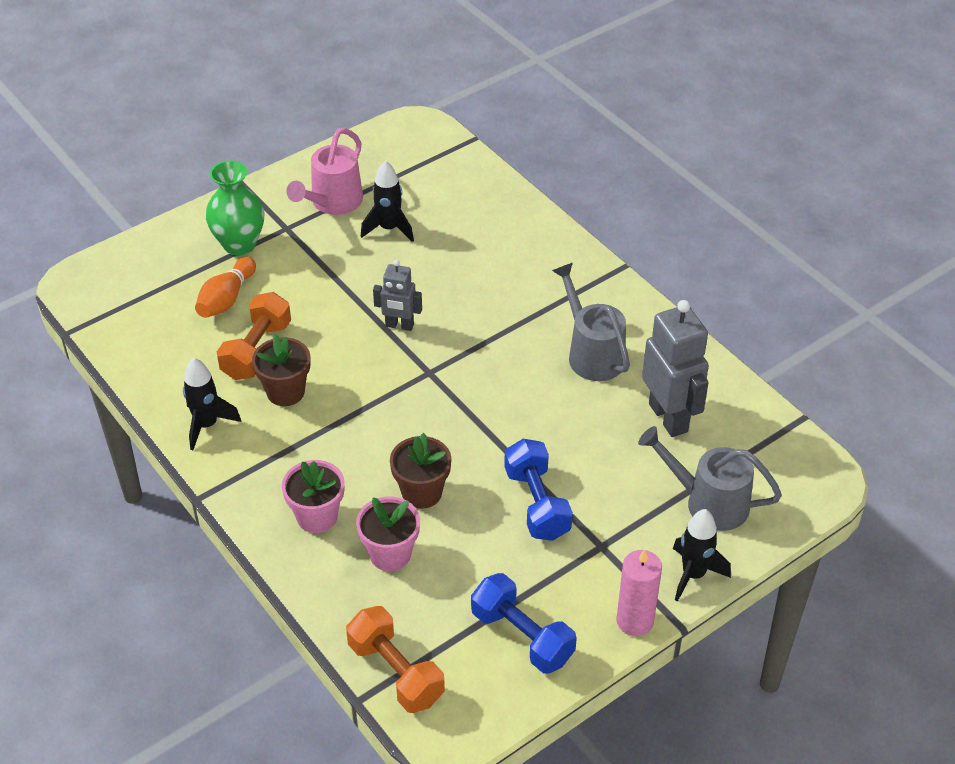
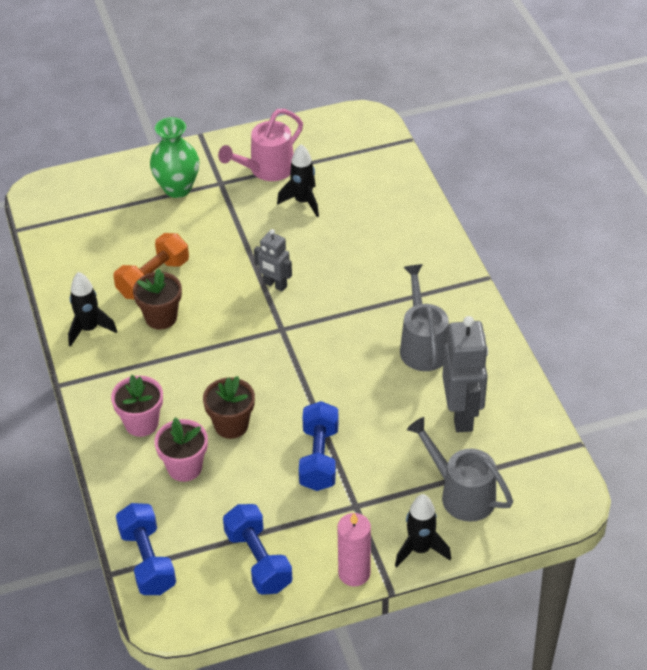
camera: 20 degrees right, 0 degrees up
orange bowling pin [195,257,256,318] -> none
orange dumbbell [346,606,445,713] -> blue dumbbell [116,503,176,595]

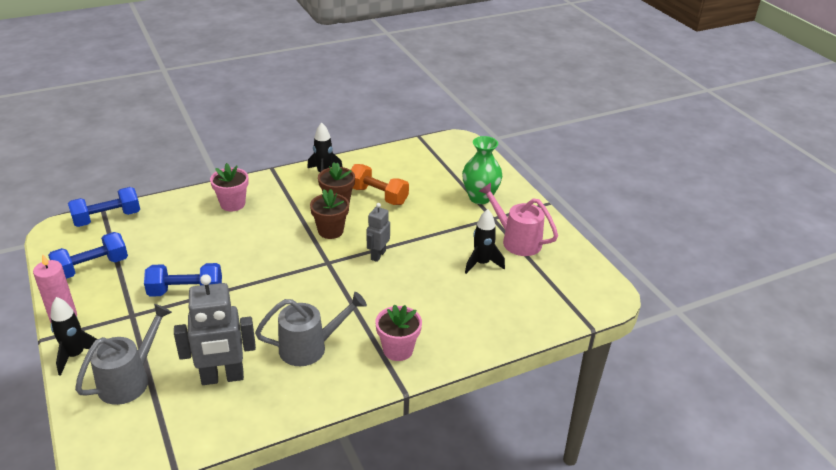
camera: 80 degrees right, 10 degrees down
pink flower pot [154,417,208,482] -> pink flower pot moved to [375,305,422,361]
brown flower pot [203,376,255,439] -> brown flower pot moved to [310,189,349,239]

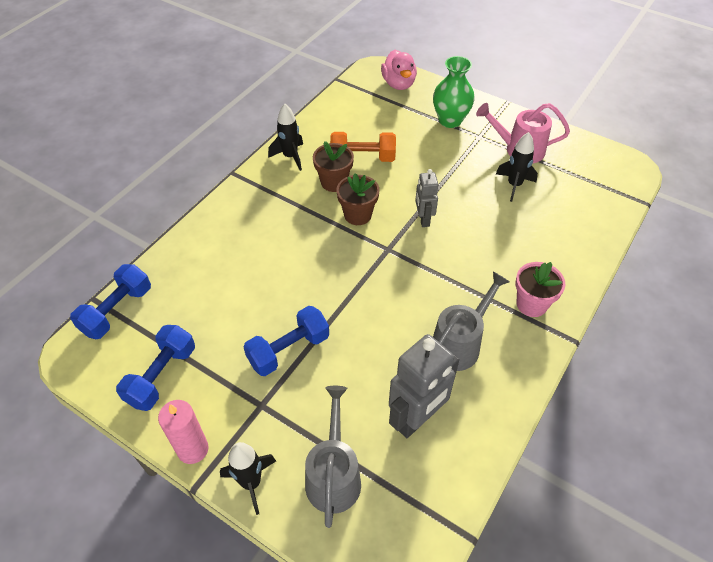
camera: 30 degrees left, 15 degrees up
pink flower pot [210,163,249,211] -> none
none -> pink duck [381,50,417,90]

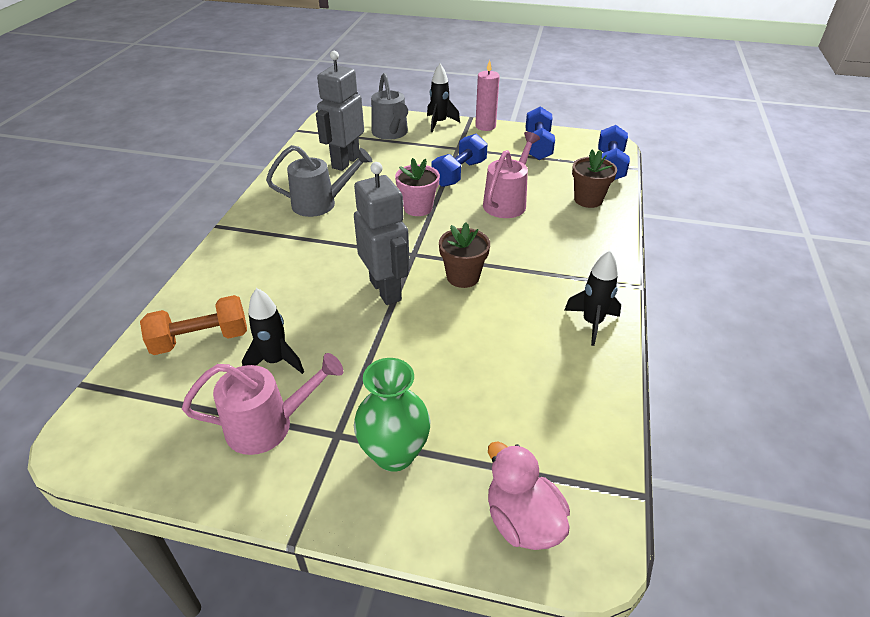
camera: 160 degrees right, 10 degrees down
brown flower pot [313,141,354,192] -> brown flower pot moved to [572,150,617,208]
orange dumbbell [330,132,396,162] -> orange dumbbell moved to [140,295,247,355]
grey robot [415,169,439,227] -> grey robot [354,162,410,305], size x1.74
grey watering can [433,272,510,371] -> grey watering can turned 120 degrees counterclockwise [266,145,372,217]
pink flower pot [515,262,566,317] -> pink flower pot moved to [395,158,440,216]
none -> pink watering can [483,132,540,218]

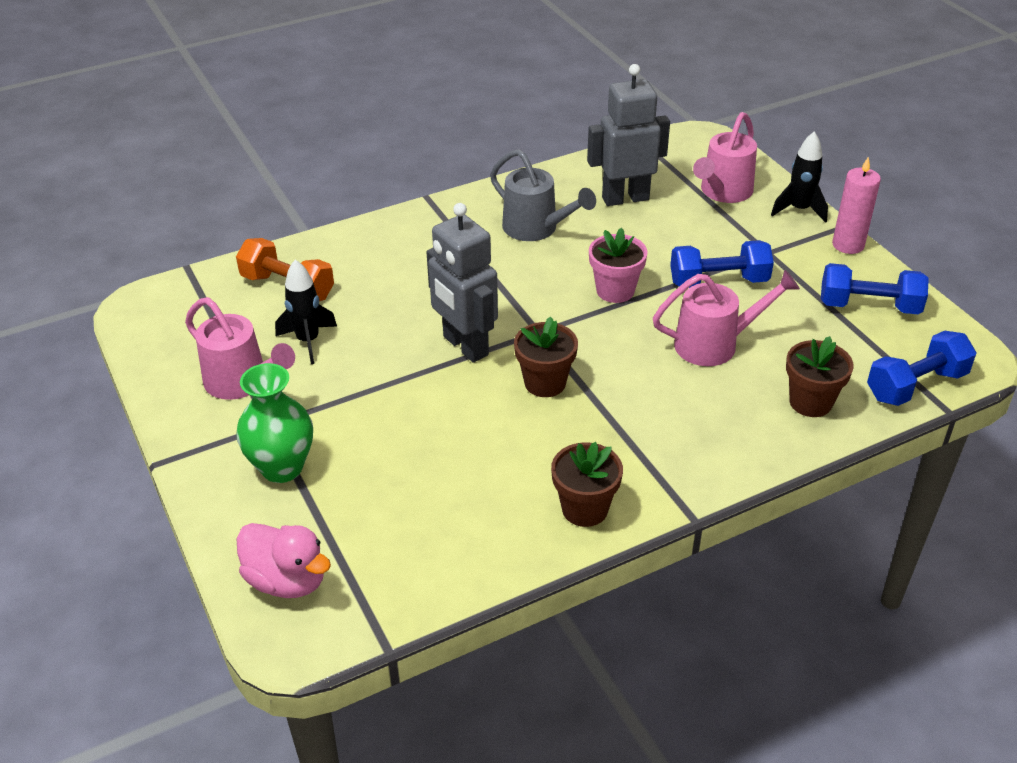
camera: 50 degrees right, 0 degrees up
grey robot [354,162,410,305] -> grey robot turned 120 degrees clockwise [427,203,498,363]
grey watering can [371,73,408,140] -> pink watering can [693,112,757,203]
pink duck [488,442,570,550] -> pink duck turned 105 degrees clockwise [237,523,331,598]
blue dumbbell [526,107,555,160] -> blue dumbbell turned 45 degrees clockwise [821,263,929,314]
black rocket [564,251,621,346] -> brown flower pot [551,442,623,527]

